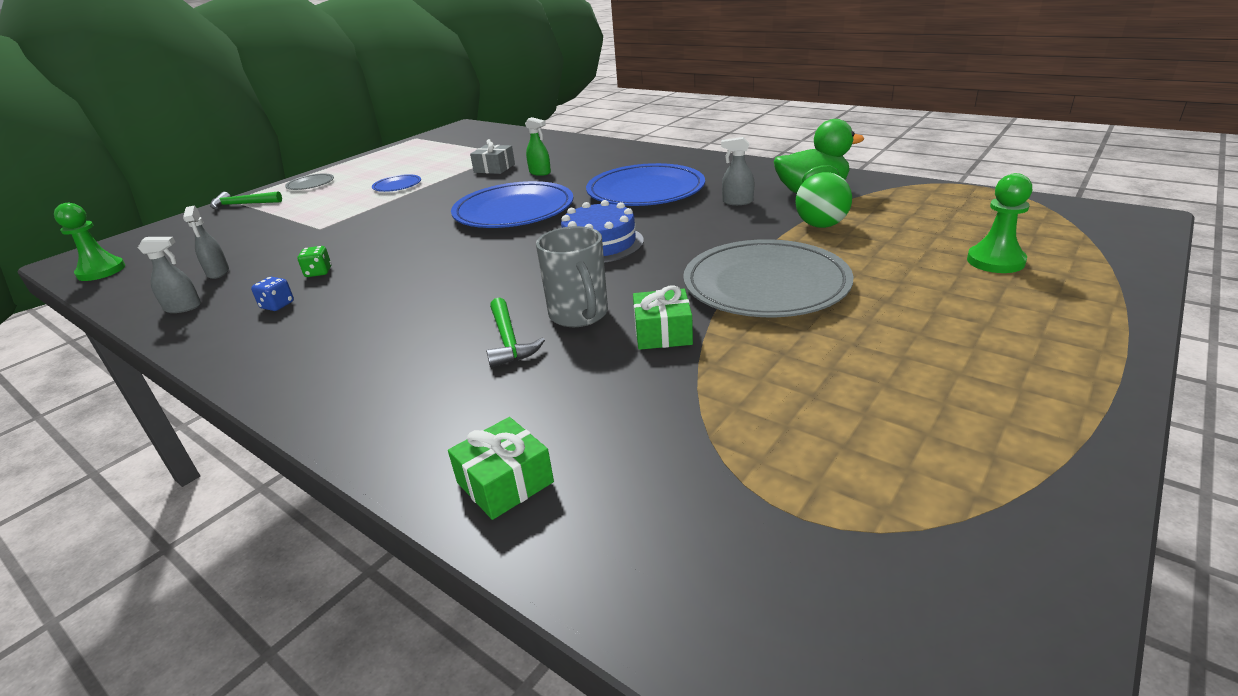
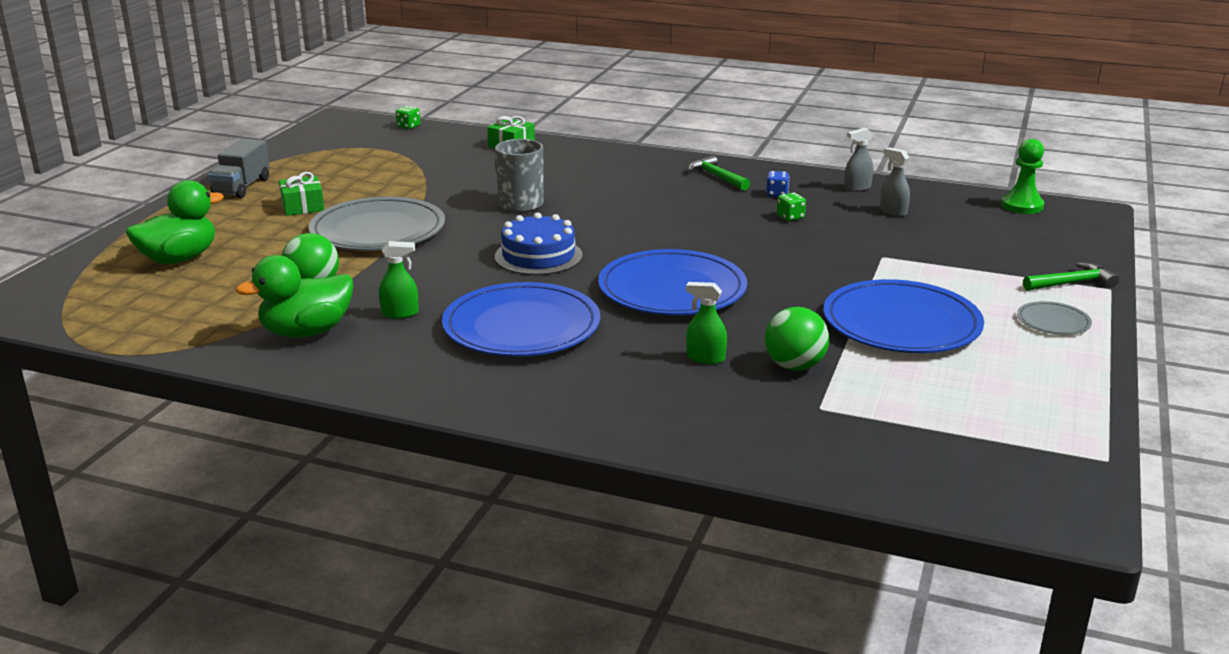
camera: 160 degrees right, 5 degrees down
blue plate [372,174,421,192] -> blue plate [823,279,984,353], size x2.20
grey gift [470,139,515,174] -> green ball [765,307,829,371]
green hammer [486,297,545,368] -> green hammer moved to [688,155,750,191]
green gift [633,286,693,350] -> green gift moved to [279,172,324,216]
grey spray bottle [721,137,755,205] -> green spray bottle [379,241,419,319]
green pawn [967,173,1032,273] -> green duck [126,180,224,264]
none -> grey truck [208,139,270,198]
none -> green dice [396,106,420,129]

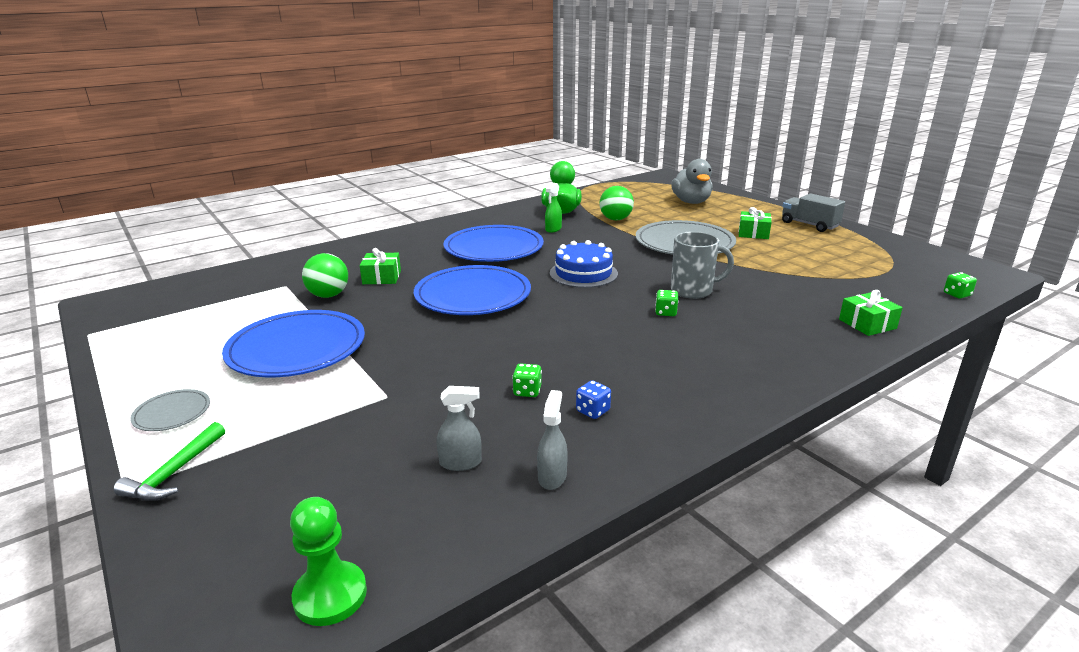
camera: 125 degrees right, 0 degrees up
green duck [126,180,224,264] -> grey duck [671,159,713,204]
green spray bottle [686,282,727,364] -> green gift [360,248,401,284]
green hammer [688,155,750,191] -> none
none -> green dice [655,290,679,316]

